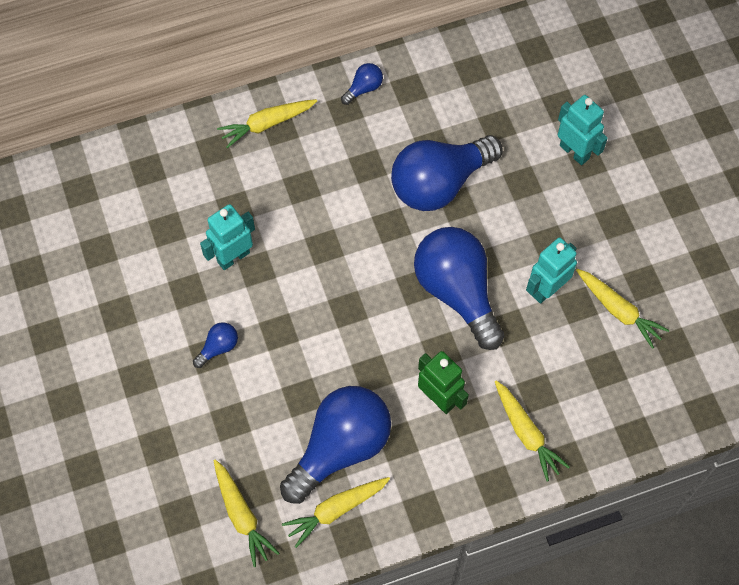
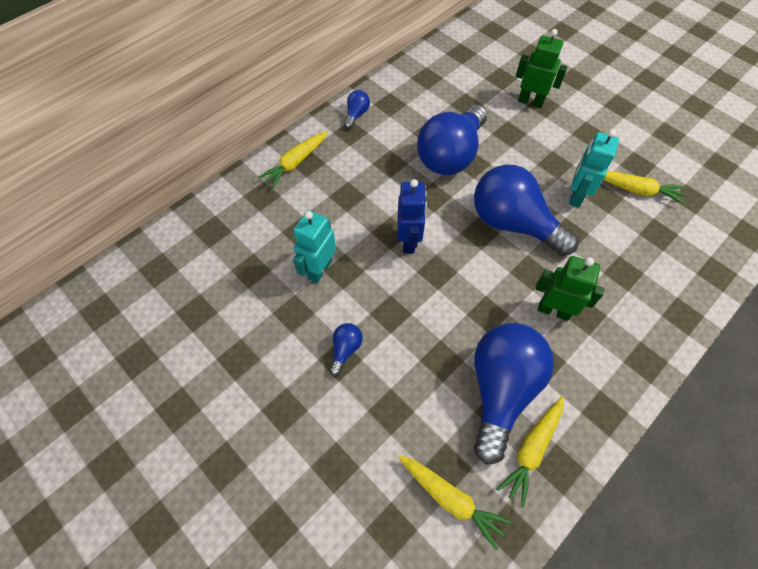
camera: 25 degrees left, 5 degrees down
yellow carrot [495,380,570,481] -> none
turquoise robot [558,95,608,165] -> green robot [516,29,568,108]
none -> blue robot [398,179,427,254]

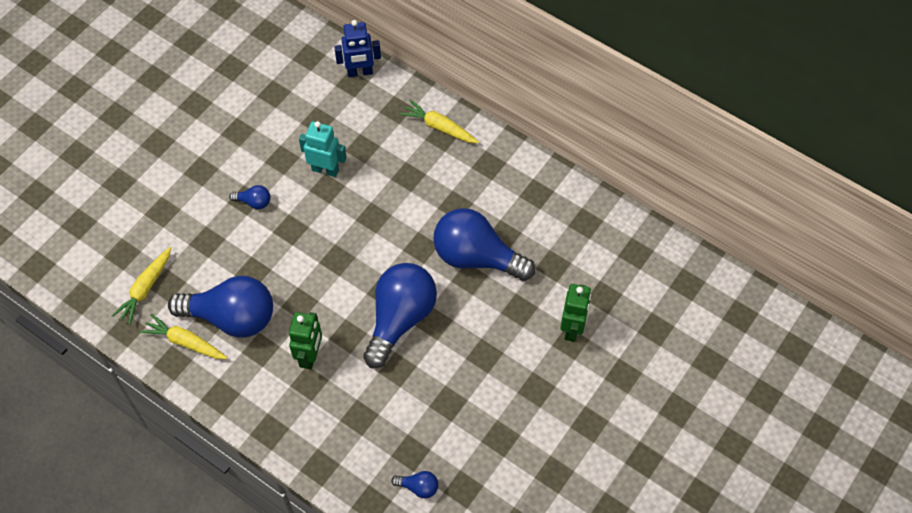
camera: 80 degrees right, 0 degrees up
blue light bulb [344,90,370,129] -> blue light bulb moved to [391,471,439,498]
blue robot [398,179,427,254] -> blue robot moved to [334,20,381,77]
turquoise robot [569,129,619,207] -> none
yellow carrot [603,171,686,204] -> none

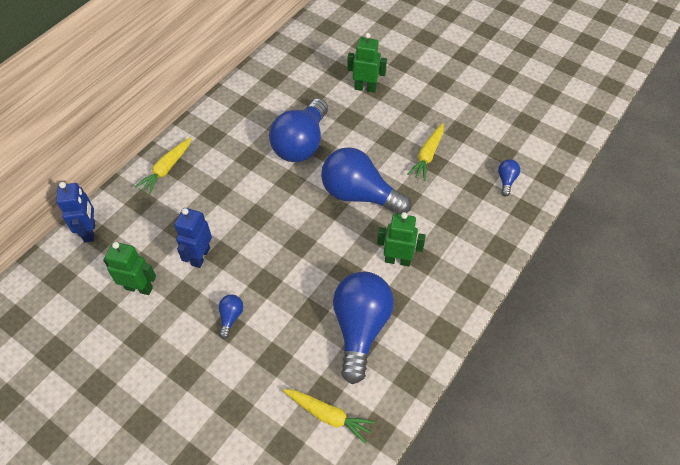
camera: 90 degrees left, 5 degrees down
yellow carrot [140,313,227,359] -> yellow carrot moved to [407,123,444,181]
turquoise robot [299,121,347,177] -> blue robot [174,208,212,268]
none -> green robot [103,242,156,295]

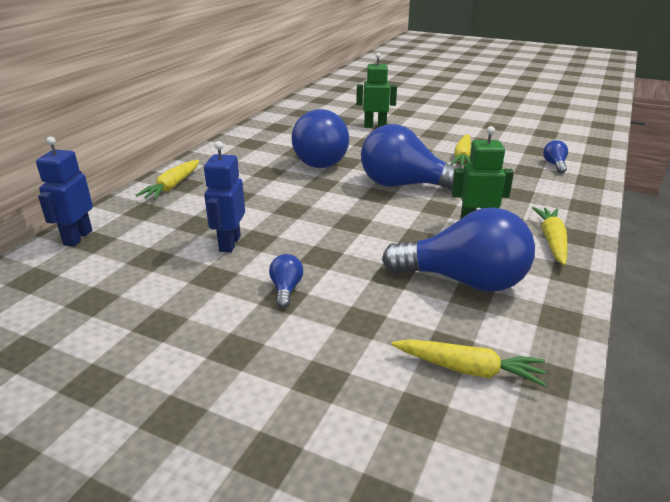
camera: 10 degrees left, 25 degrees down
blue robot [56,182,95,243] -> blue robot turned 150 degrees counterclockwise [36,136,93,246]
green robot [103,242,156,295] -> none
blue light bulb [333,272,394,384] -> blue light bulb turned 105 degrees clockwise [382,207,535,292]
none -> yellow carrot [532,207,568,265]

